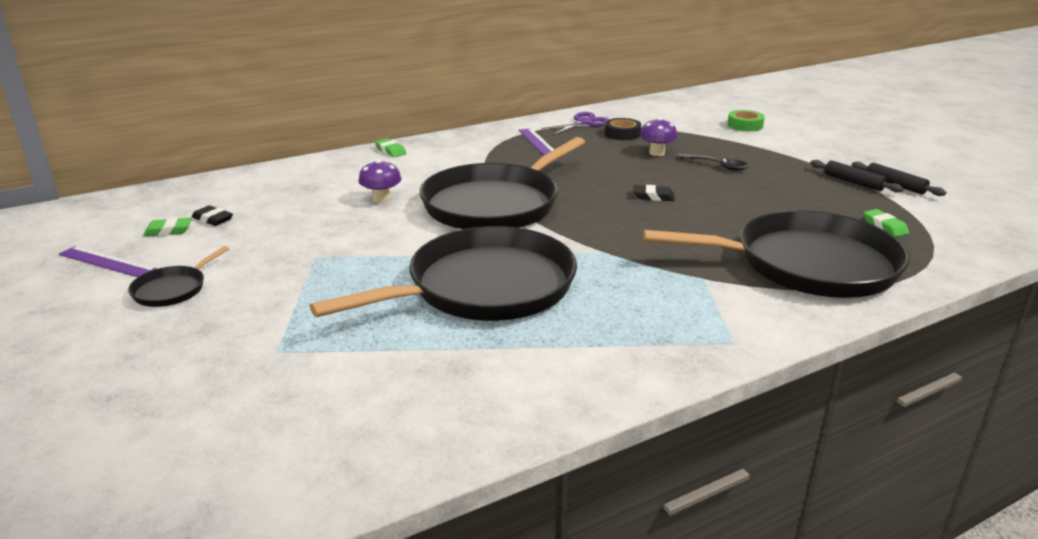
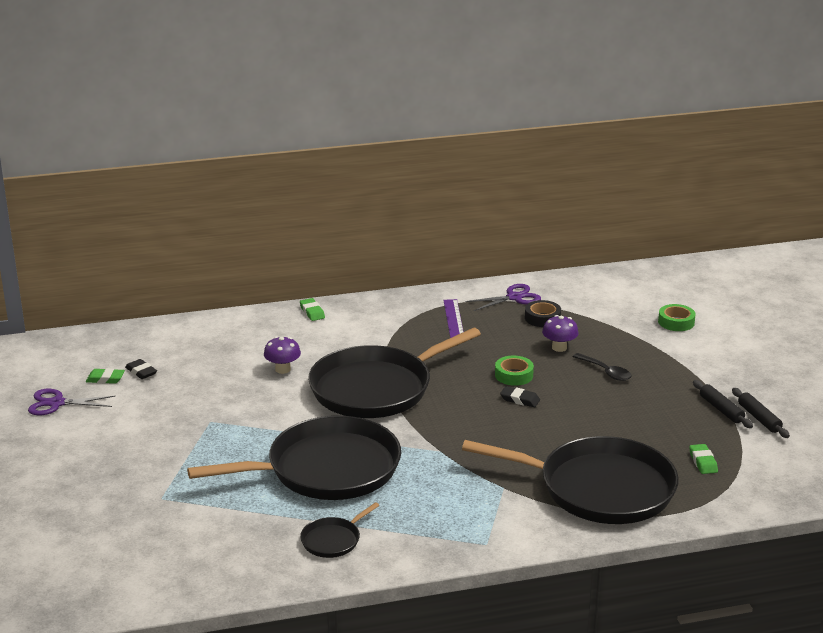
camera: 15 degrees right, 0 degrees up
purple ruler [59,246,157,277] -> purple scissors [28,389,115,415]
black pan [128,246,229,307] -> black pan moved to [300,502,380,558]
none -> green tape [495,356,534,386]

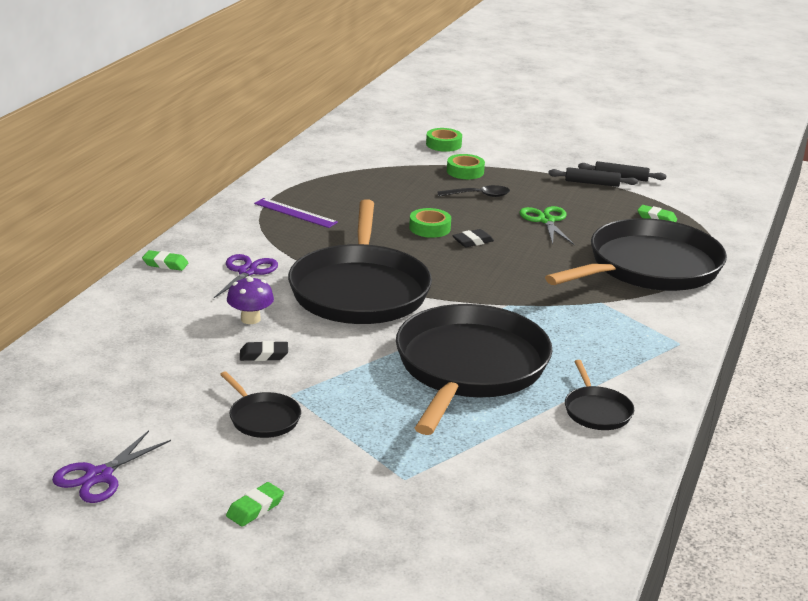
camera: 55 degrees left, 0 degrees up
green eraser [86,368,125,384] -> green eraser moved to [226,482,284,527]
black eraser [125,359,157,379] -> black eraser moved to [240,341,288,361]
purple scissors [465,284,541,311] -> purple scissors moved to [214,254,278,298]
black tape [525,300,561,327] -> none
purple mushroom [542,315,578,352] -> none
none -> black pan [220,371,301,438]
none -> green tape [447,154,485,179]
none -> green scissors [520,206,575,245]

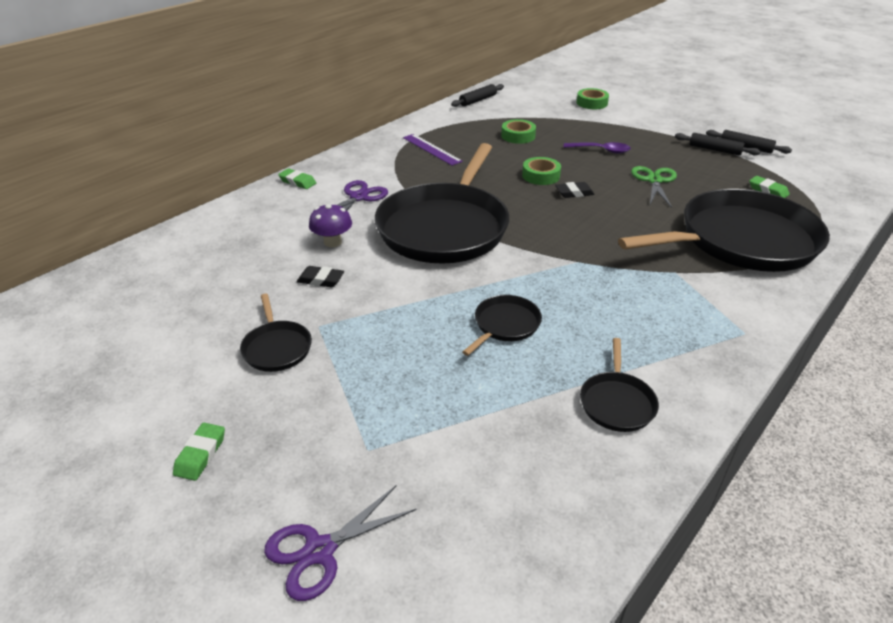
camera: 20 degrees right, 10 degrees up
purple scissors [52,430,171,503] -> purple scissors moved to [264,486,417,601]
green eraser [226,482,284,527] -> green eraser turned 45 degrees counterclockwise [173,423,225,481]
black pan [396,304,553,435] -> black pan [462,295,542,356], size x0.42
black spoon [437,185,510,197] -> purple spoon [564,142,631,153]
green tape [447,154,485,179] -> green tape moved to [501,119,536,144]
none -> black rolling pin [451,84,504,107]

